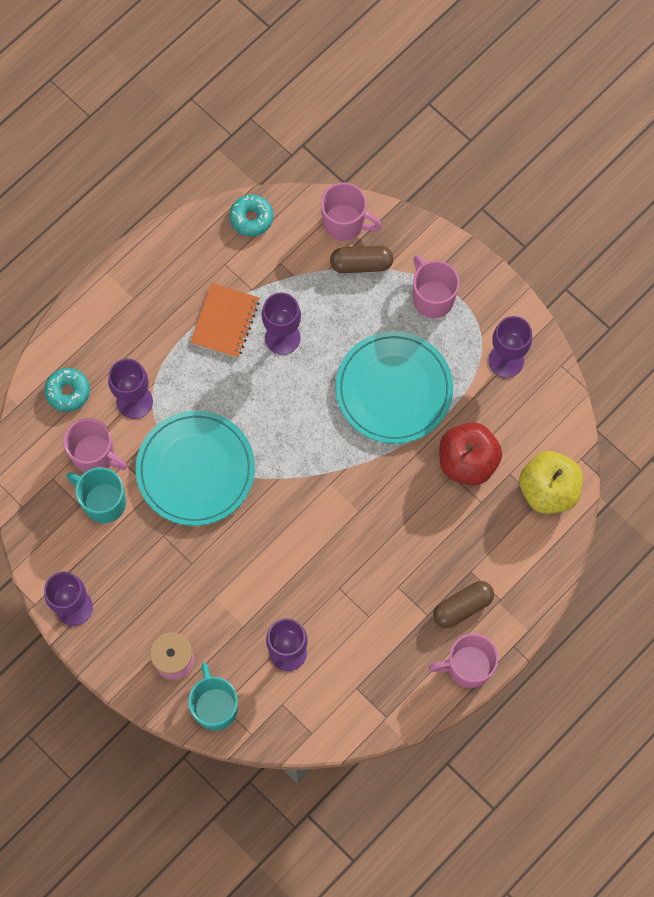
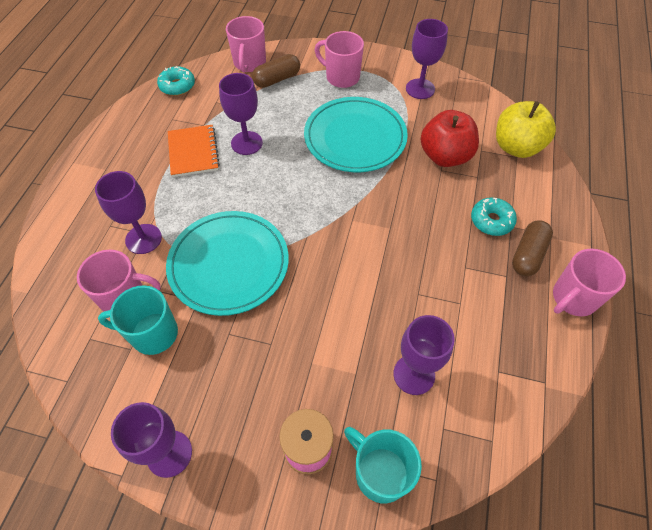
camera: 30 degrees left, 15 degrees down
turquoise donut [45,368,90,412] -> turquoise donut moved to [471,197,517,236]
pink mug [321,183,382,241] -> pink mug turned 105 degrees clockwise [226,16,266,73]

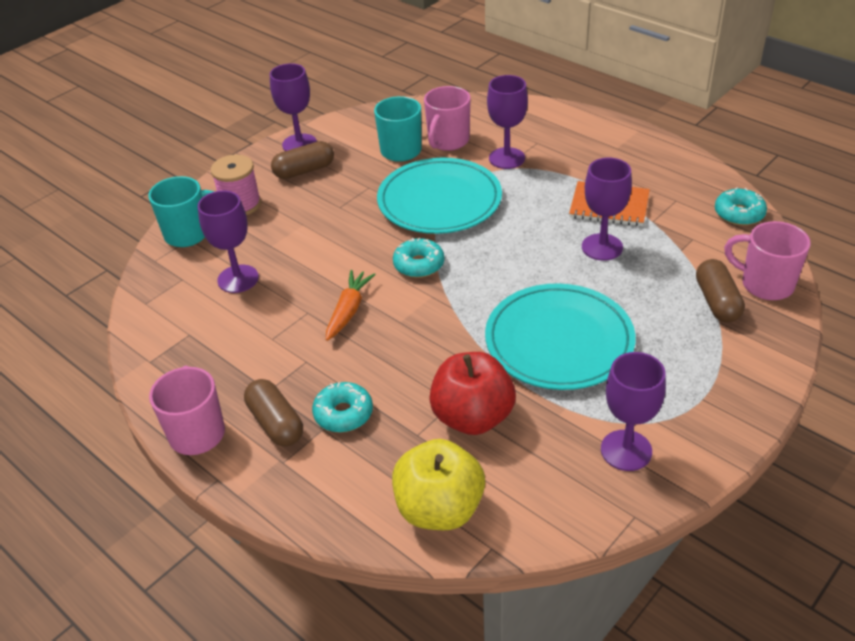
camera: 120 degrees right, 15 degrees down
pink mug [315,31,364,88] -> none
none -> brown capsule [271,141,334,179]
none -> orange carrot [326,270,376,341]
none -> turquoise donut [393,238,444,278]

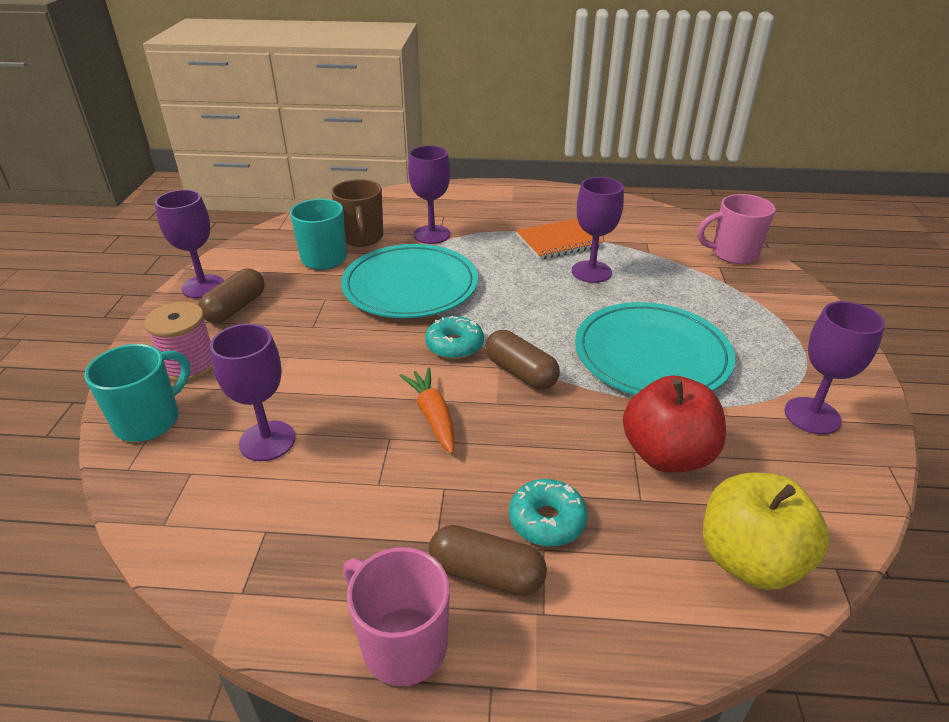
camera: 40 degrees left, 5 degrees down
pink mug [424,86,471,151] -> brown mug [331,179,383,247]
brown capsule [696,259,745,322] -> brown capsule moved to [485,330,560,390]
turquoise donut [715,187,767,226] -> none

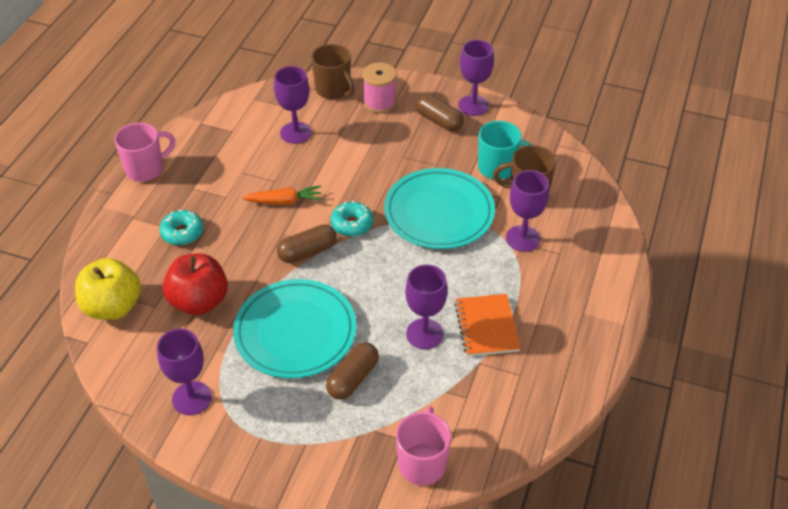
camera: 105 degrees right, 10 degrees up
turquoise mug [84,344,190,442] -> brown mug [311,44,355,99]
brown capsule [429,525,547,596] -> brown capsule moved to [326,342,379,400]

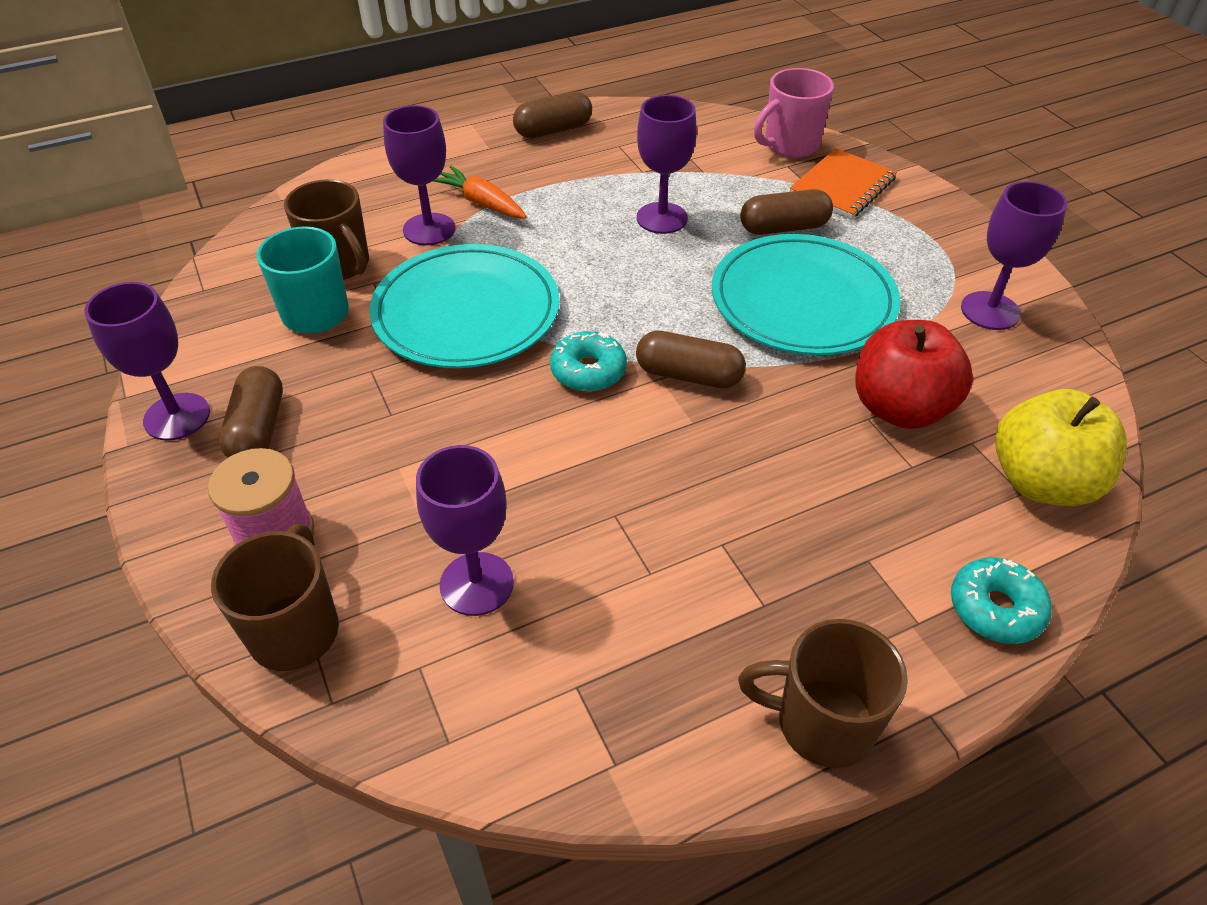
camera: 135 degrees left, 0 degrees up
pink mug [114,123,175,182] -> brown mug [738,619,908,768]
turquoise donut [159,209,203,245] -> turquoise donut moved to [951,557,1052,644]
orange carrot [242,185,322,205] -> orange carrot moved to [433,166,527,219]
orange notebook [454,294,521,356] -> orange notebook moved to [789,148,897,219]
none -> brown capsule [513,91,592,138]

